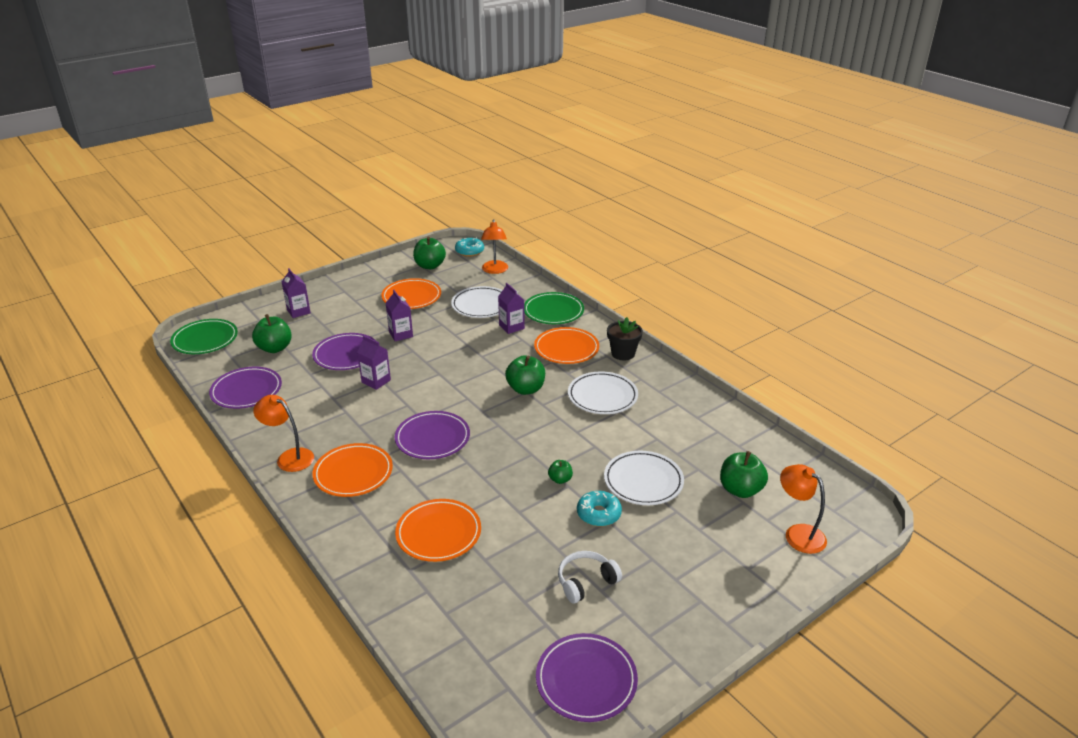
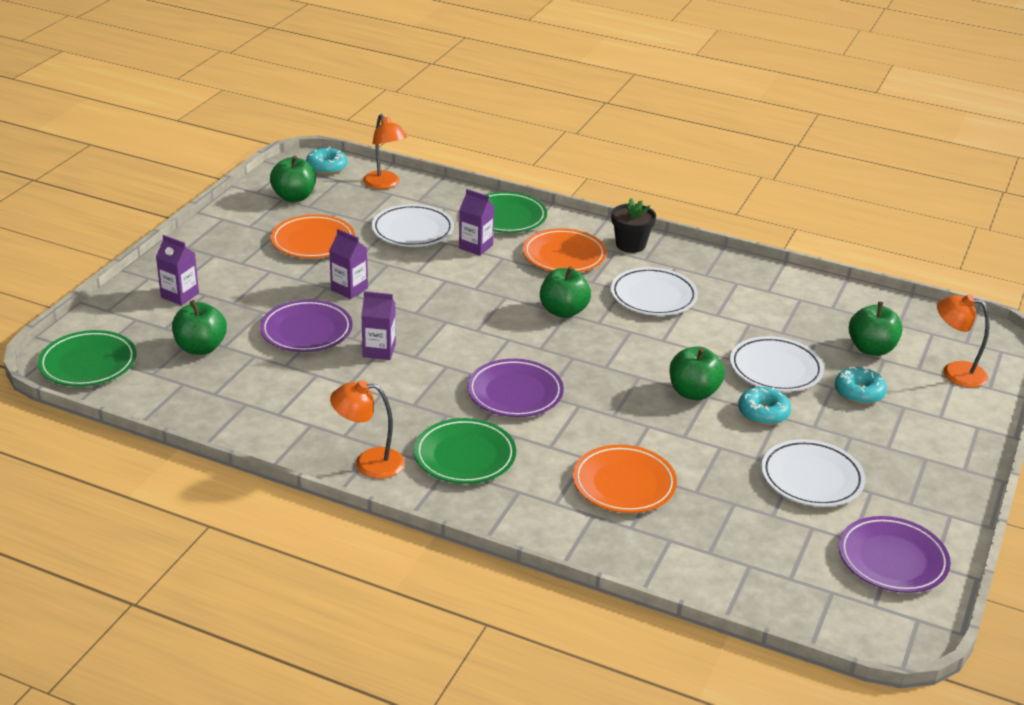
camera: 30 degrees left, 0 degrees up
purple plate [209,367,282,409] -> none
orange plate [312,443,393,497] -> green plate [414,418,516,484]
green apple [548,460,573,484] -> green apple [669,346,725,400], size x1.86
white headphones [558,551,622,604] -> white plate [761,439,865,507]
none -> turquoise donut [835,367,887,404]

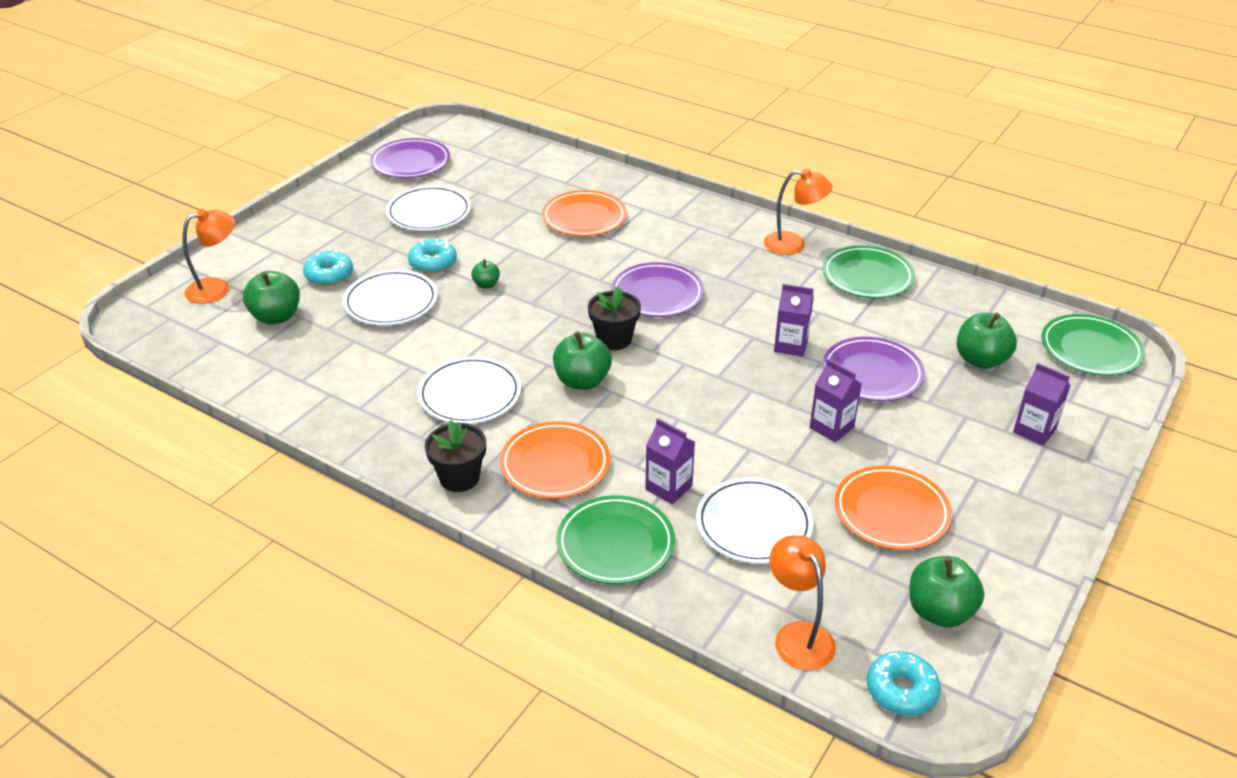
camera: 170 degrees left, 5 degrees up
green plate [414,418,516,484] -> green plate moved to [823,246,915,298]
green apple [669,346,725,400] -> green apple [471,259,500,289], size x0.54
orange lamp [937,294,990,388] -> orange lamp turned 60 degrees counterclockwise [183,209,235,304]
none -> black flower pot [588,286,641,350]

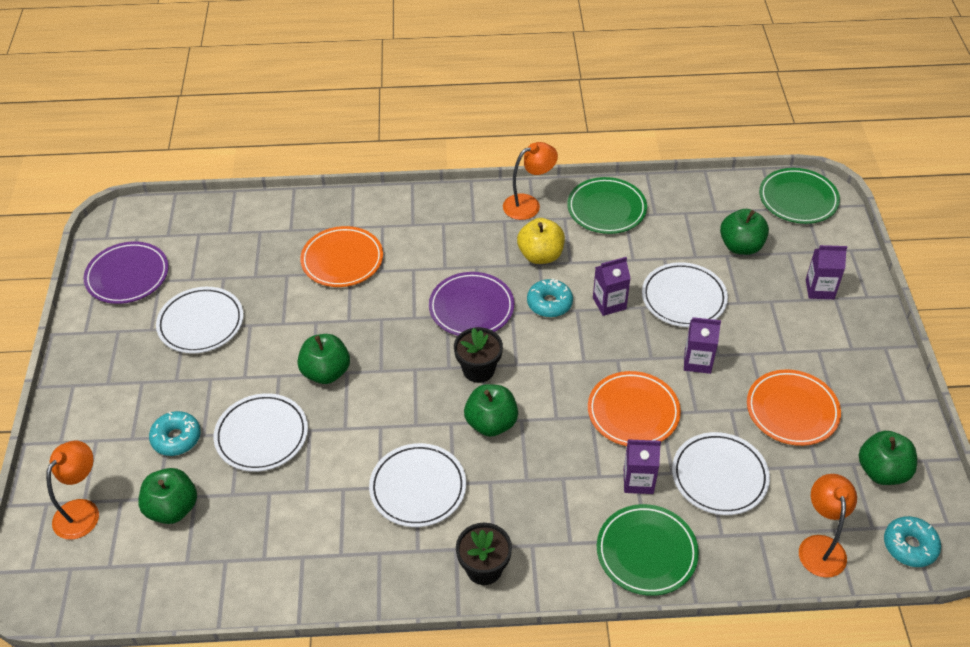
camera: 35 degrees left, 10 degrees up
turquoise donut [408,239,457,274] -> turquoise donut moved to [527,278,573,317]
green apple [471,259,500,289] -> green apple [297,334,350,384], size x1.86
orange plate [500,421,610,499] -> orange plate moved to [588,371,681,446]
orange lamp [769,535,836,670] -> orange lamp turned 60 degrees clockwise [799,474,857,578]
purple plate [822,337,925,401] -> white plate [642,262,728,327]
none -> yellow apple [517,218,565,264]

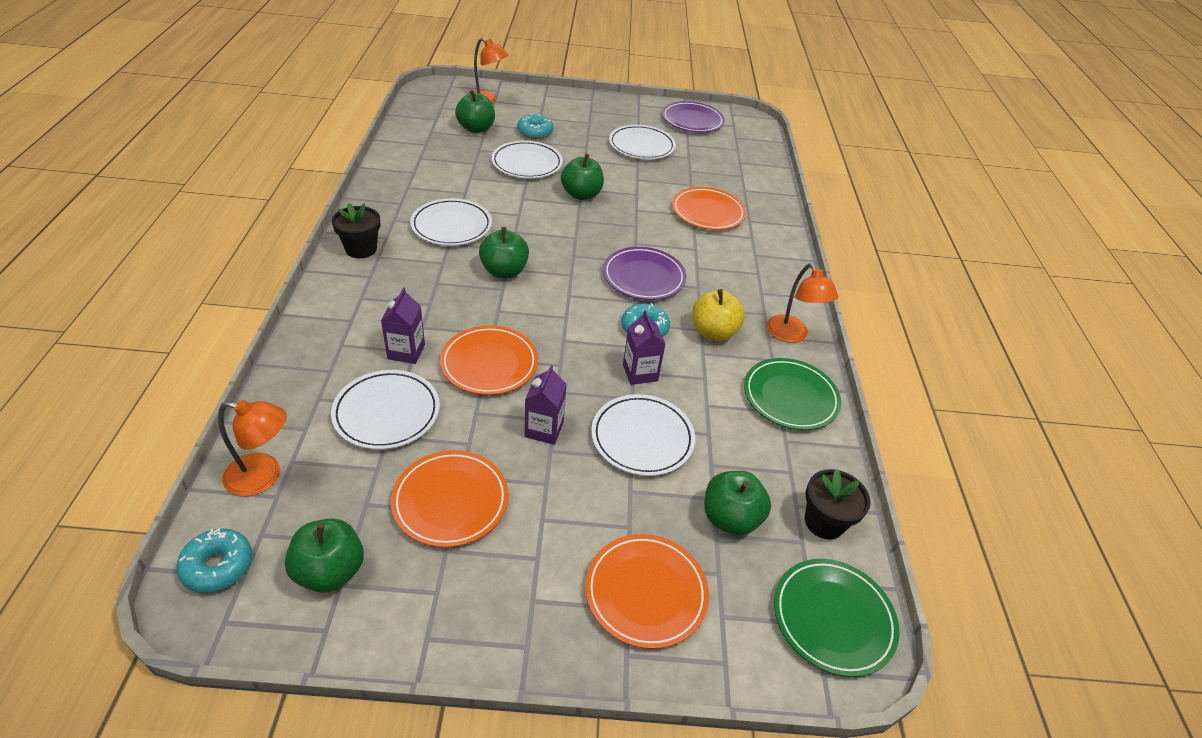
camera: 90 degrees right, 5 degrees down
black flower pot [454,327,503,383] -> black flower pot moved to [805,469,871,540]
green plate [597,504,699,596] -> none
purple carton [806,245,847,299] -> orange plate [585,534,709,649]

